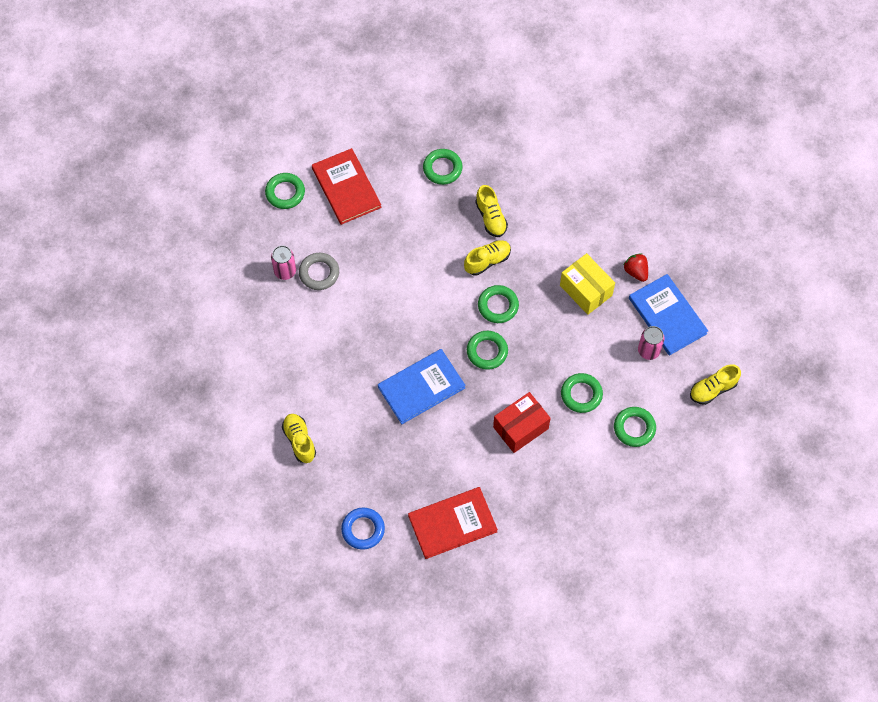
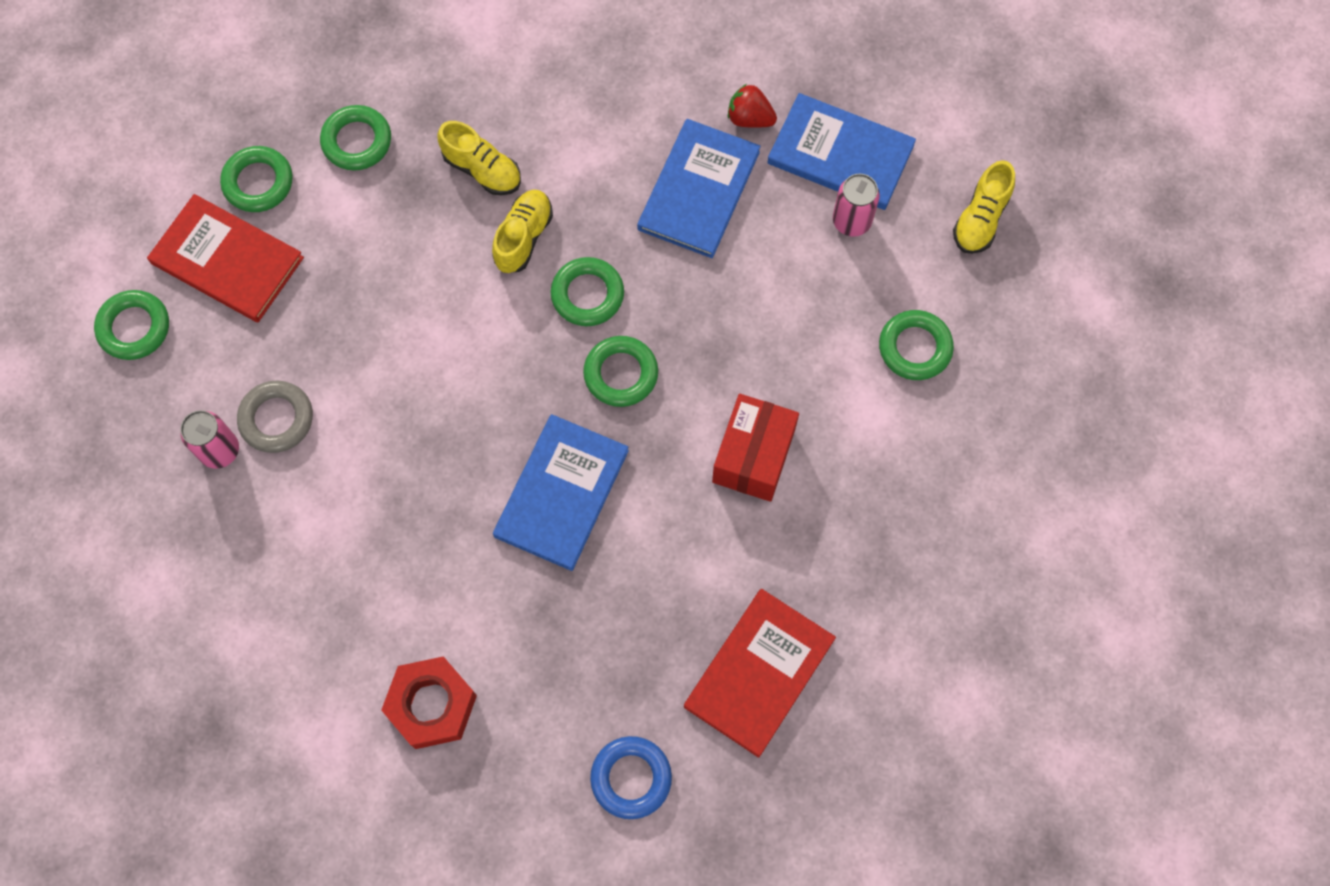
camera: 35 degrees left, 5 degrees up
yellow shoe [282,414,316,463] -> red nut [381,656,477,749]
yellow box [560,253,615,315] -> blue book [637,119,761,258]
green ring [561,373,603,413] -> green ring moved to [220,146,293,212]

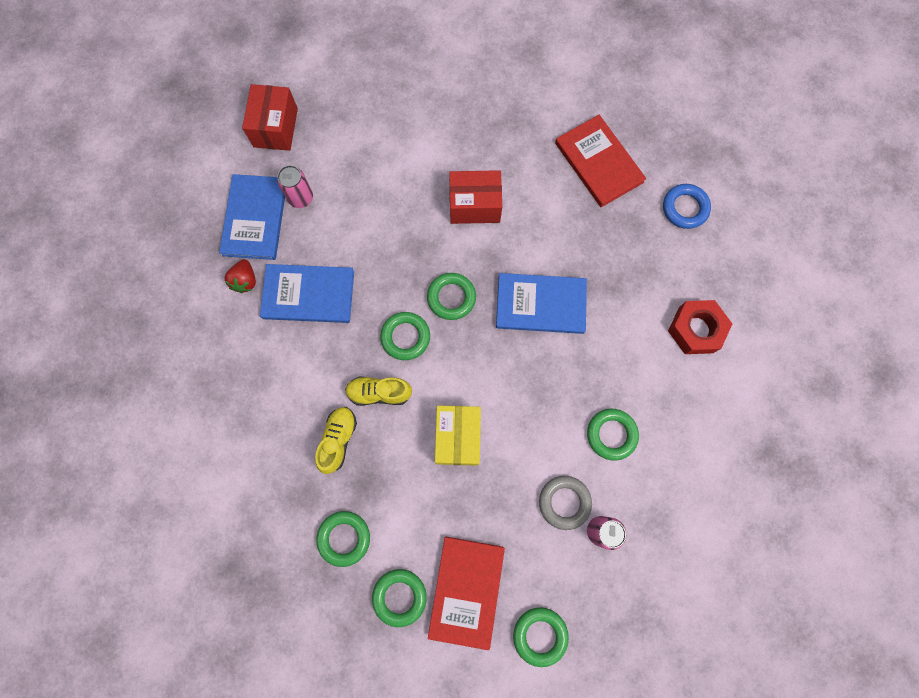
camera: 110 degrees left, 5 degrees up
red book [684,589,836,758] -> red book turned 45 degrees clockwise [555,115,646,207]
green ring [879,310,954,380] -> green ring moved to [587,409,639,461]
yellow shoe [953,160,1015,254] -> red box [242,84,298,151]
none -> yellow box [435,406,481,466]

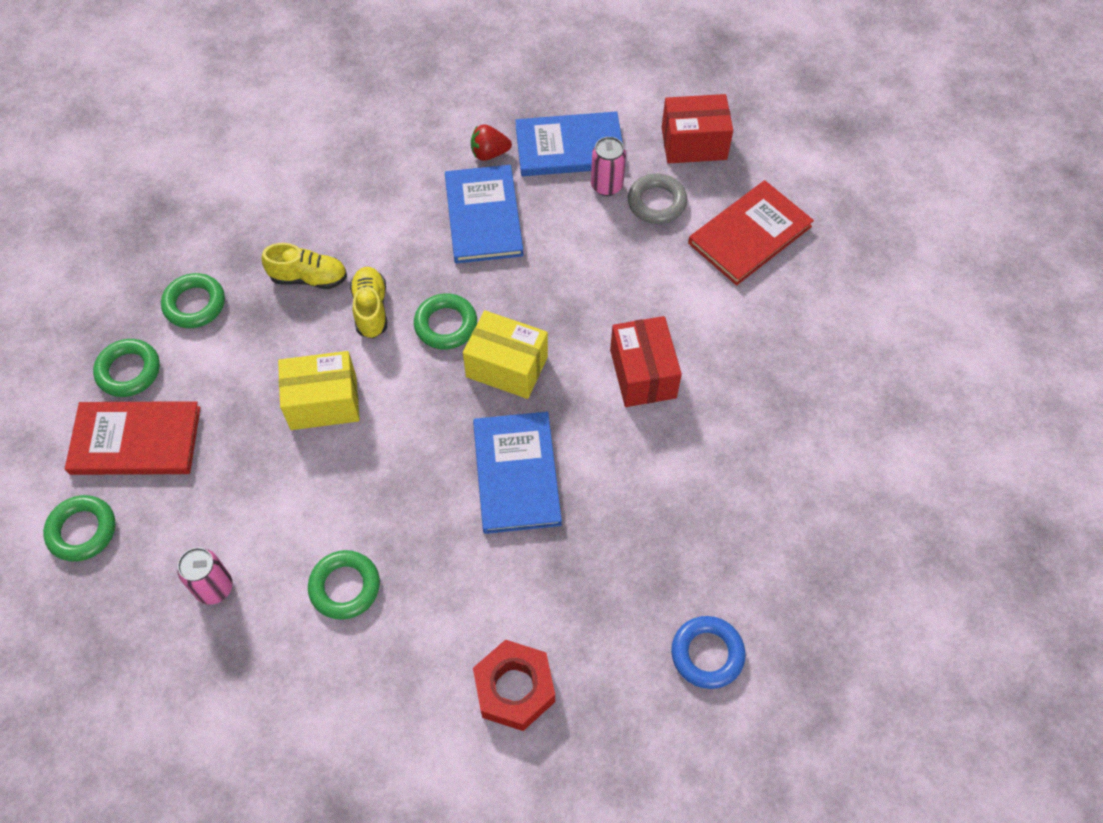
camera: 80 degrees right, 15 degrees down
green ring [427,273,476,320] -> yellow box [463,310,548,399]
grey ring [539,476,592,530] -> grey ring moved to [628,173,688,224]
red book [555,115,646,207] -> red book moved to [688,180,814,286]

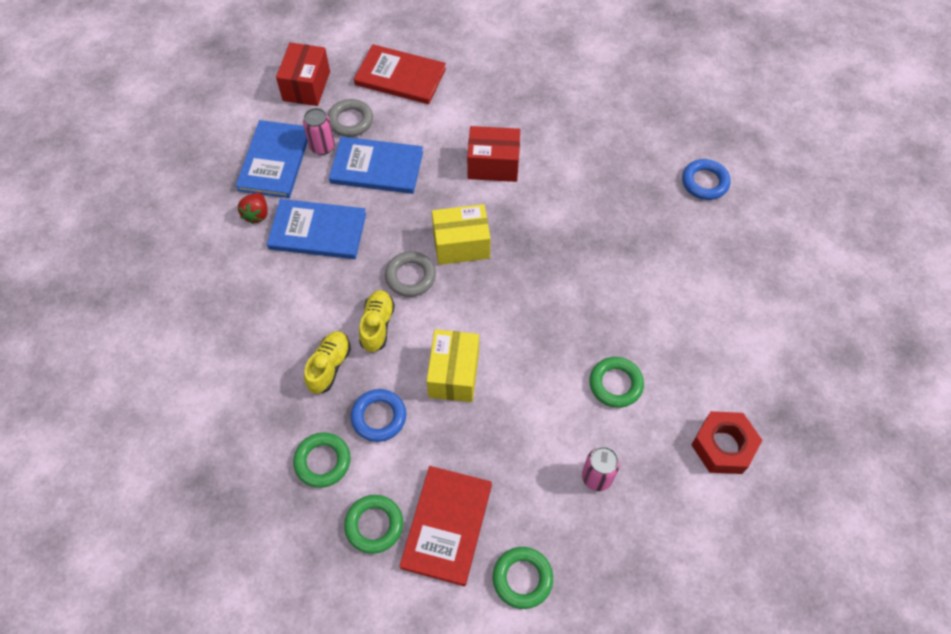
camera: 75 degrees left, 0 degrees up
yellow shoe [350,267,387,338] -> yellow shoe turned 90 degrees clockwise [359,290,395,353]
green ring [414,293,477,350] -> grey ring [385,251,436,297]
yellow box [463,310,548,399] -> yellow box turned 45 degrees clockwise [432,204,491,265]
blue book [473,412,562,534] -> blue book moved to [329,136,423,194]
red nut [473,640,555,731] -> red nut moved to [691,411,762,474]
red book [688,180,814,286] -> red book turned 45 degrees counterclockwise [354,44,446,104]
none -> blue ring [351,389,406,442]

